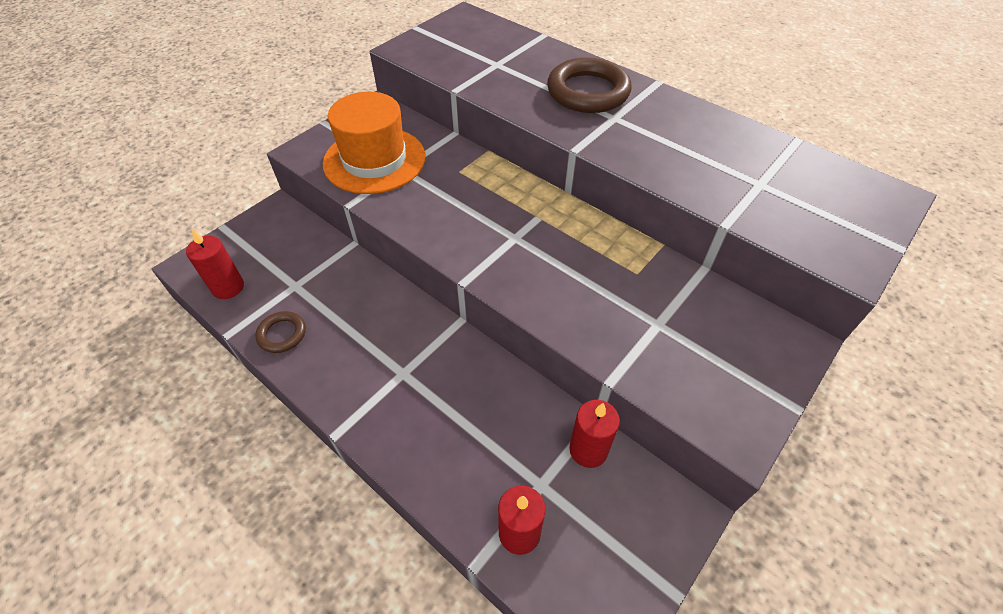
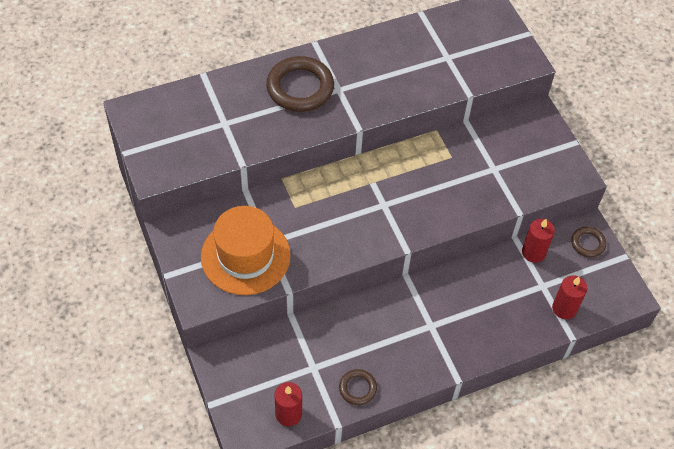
camera: 65 degrees left, 5 degrees up
none -> brown ring [571,227,606,257]

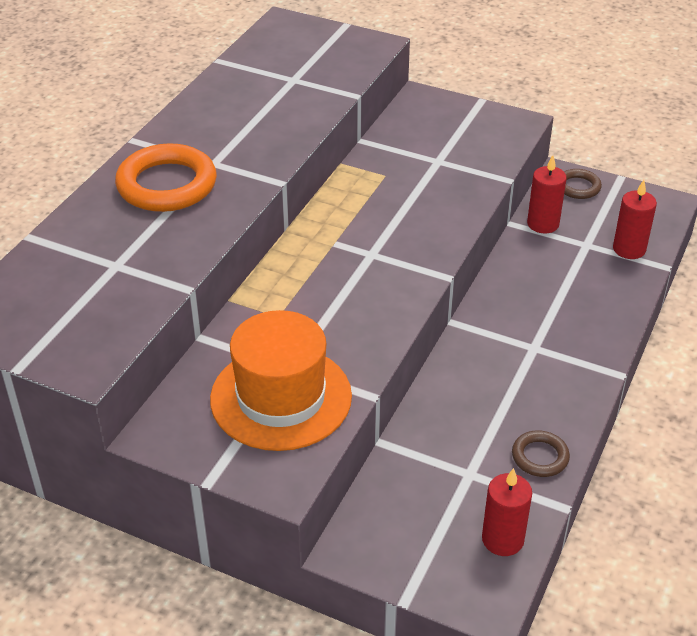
camera: 40 degrees left, 15 degrees down
brown ring [266,56,334,112] -> orange ring [115,144,217,212]

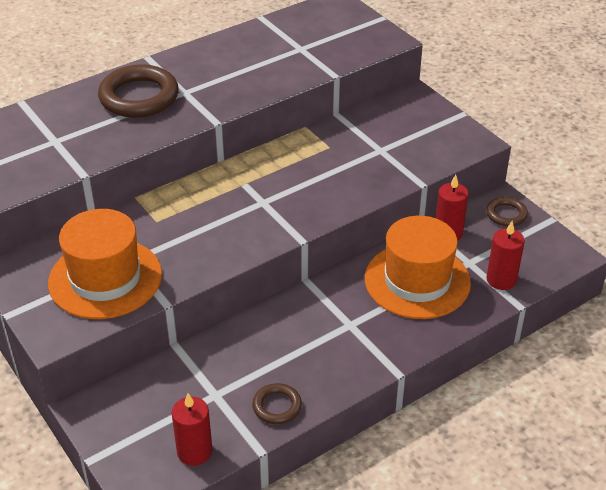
camera: 30 degrees right, 0 degrees up
orange ring [115,144,217,212] -> brown ring [98,65,179,117]
none -> orange hat [365,216,471,319]

